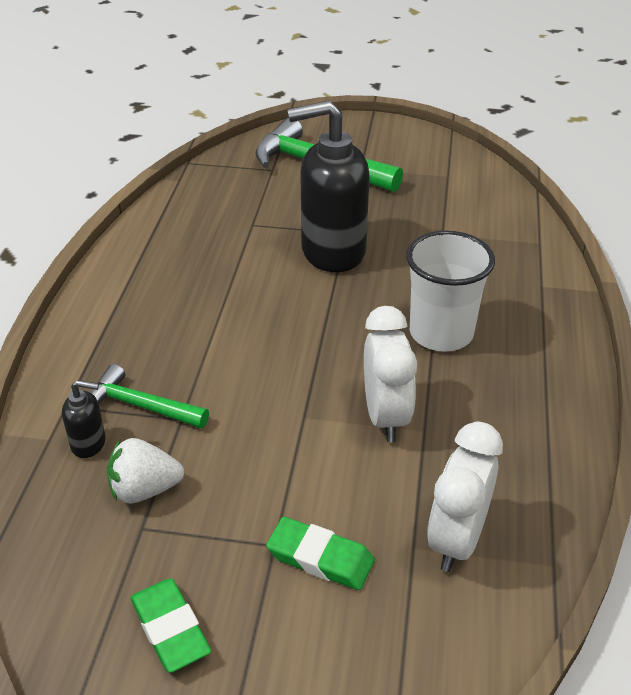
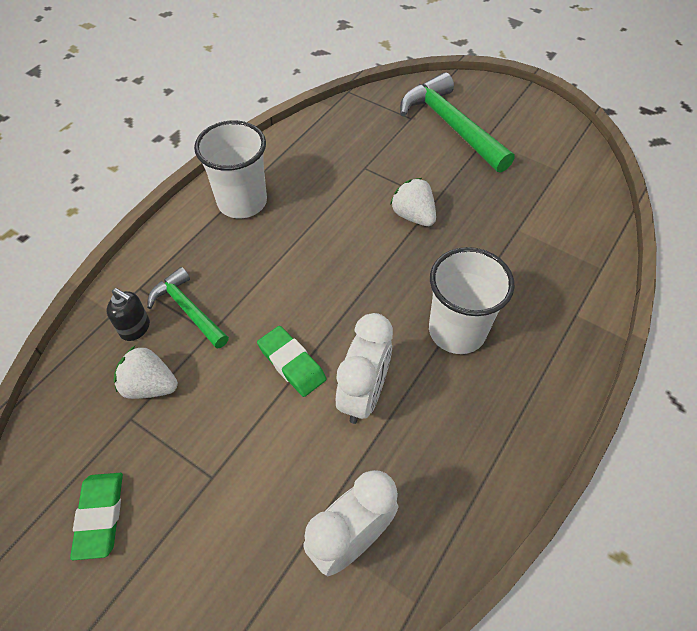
camera: 25 degrees right, 15 degrees up
green eraser [266,517,375,590] -> green eraser moved to [257,326,327,397]
black soap dispenser [287,100,370,272] -> white strawberry [390,178,436,226]
none -> white cup [194,120,267,218]

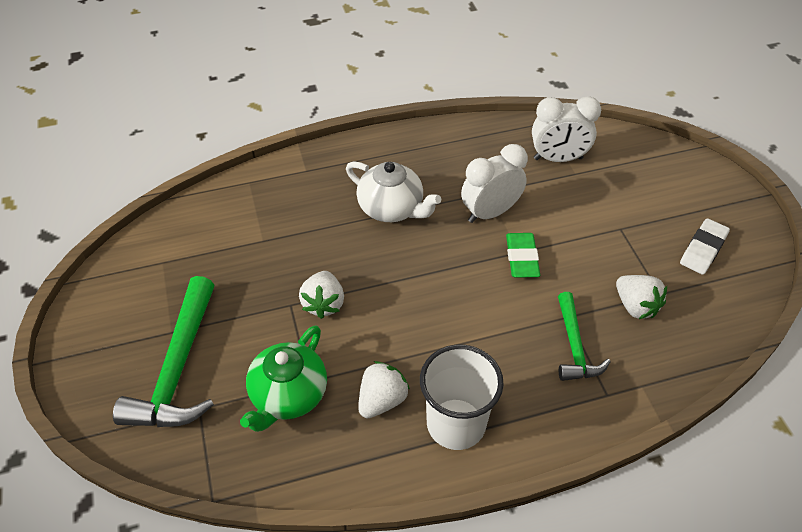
camera: 140 degrees left, 5 degrees down
green eraser [70,473,123,560] -> white eraser [680,218,730,274]
black soap dispenser [106,288,150,341] -> none
white cup [429,247,515,354] -> white teapot [346,161,441,222]
none -> green teapot [240,325,327,432]
none -> white strawberry [358,361,410,418]

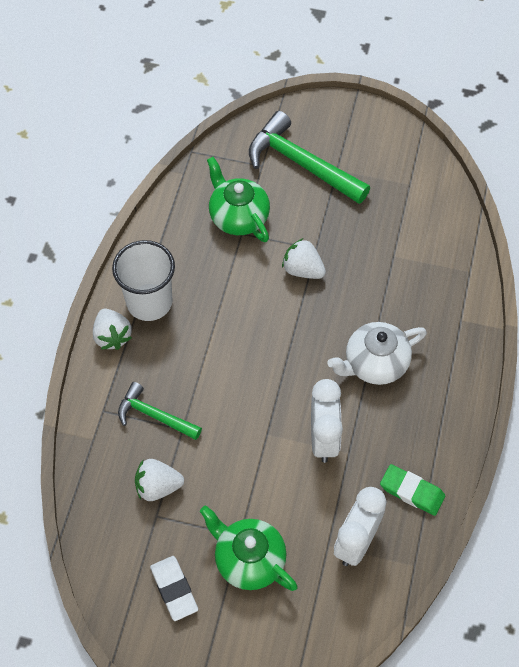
camera: 120 degrees right, 10 degrees up
white strawberry [358,361,410,418] -> white strawberry moved to [93,309,132,350]
green eraser [506,233,540,278] -> green eraser moved to [380,464,445,516]
none -> green teapot [200,505,298,591]

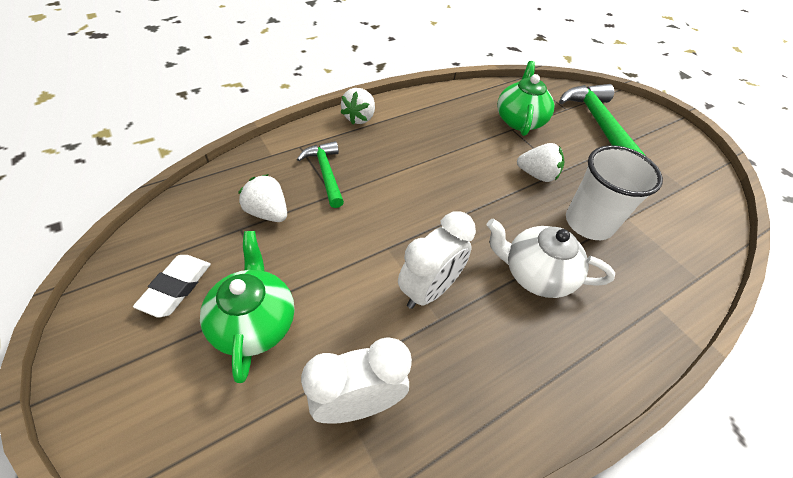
camera: 40 degrees right, 10 degrees down
white cup [112,240,175,321] -> white cup moved to [566,145,663,240]
white strawberry [282,238,326,279] -> white strawberry turned 120 degrees clockwise [517,143,565,182]
green eraser [380,464,445,516] -> none

